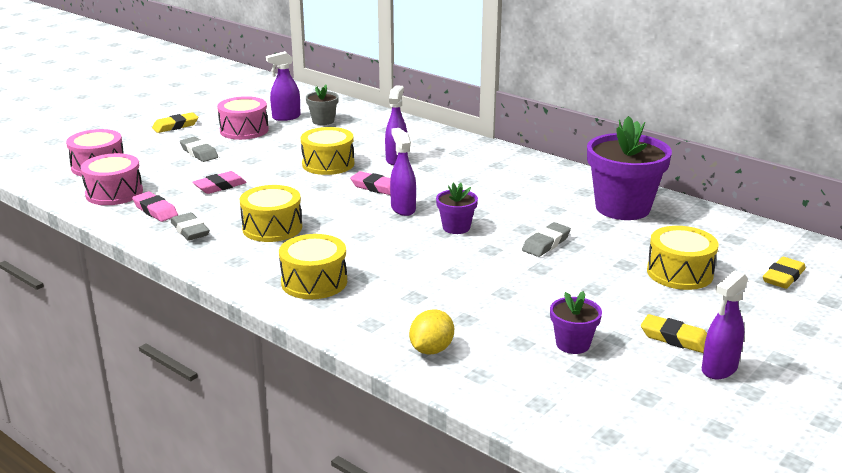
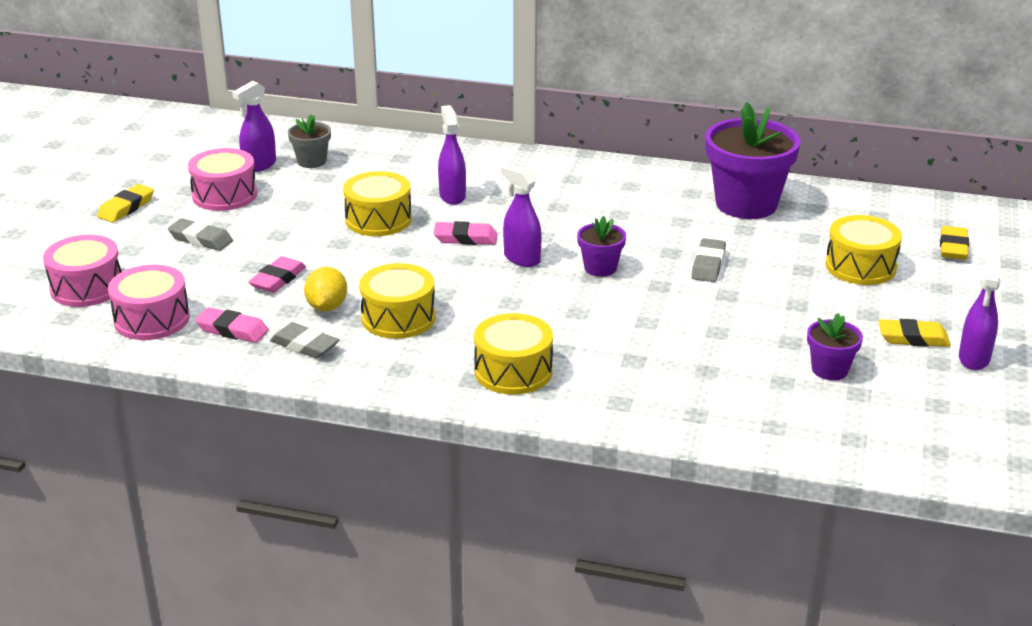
camera: 25 degrees left, 5 degrees up
yellow lemon [409,309,454,355] -> yellow lemon moved to [304,267,347,311]

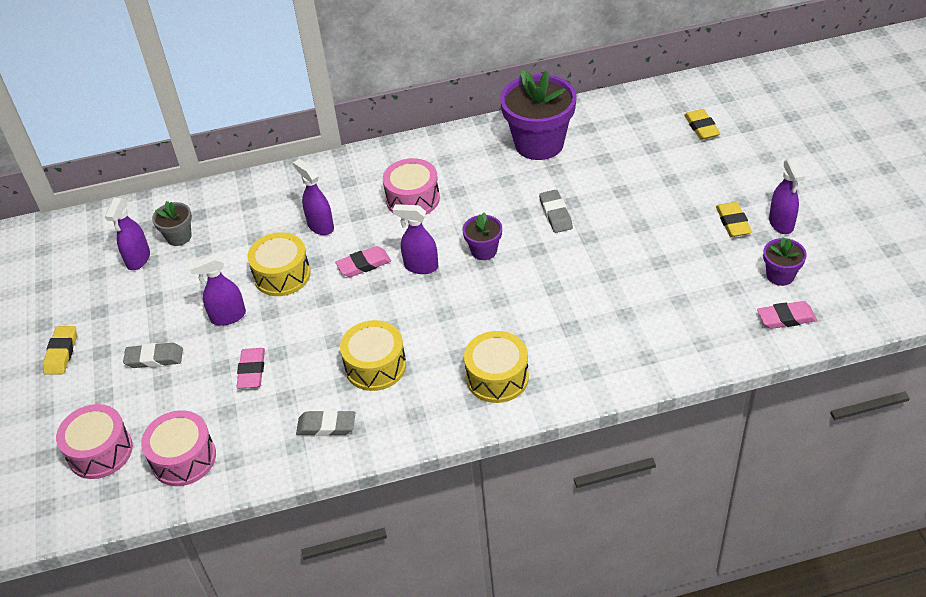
camera: 25 degrees left, 15 degrees up
pink drum [188,148,257,211] -> pink drum moved to [383,158,440,215]
pink eraser [195,307,269,343] -> pink eraser moved to [757,301,817,329]
yellow lemon [304,267,347,311] -> none
purple flower pot [807,313,863,380] -> purple flower pot moved to [763,237,807,286]
yellow drum [825,215,902,285] -> none
yellow eraser [878,319,951,347] -> yellow eraser turned 75 degrees counterclockwise [716,202,752,237]
none -> purple spray bottle [188,255,246,326]

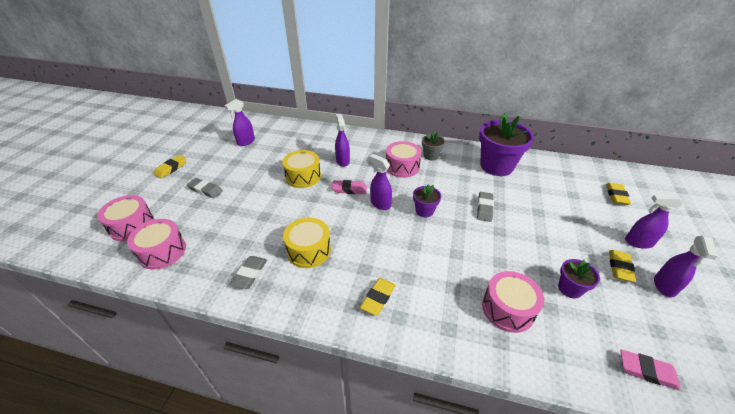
camera: 25 degrees right, 5 degrees down
grey flower pot [152,201,192,246] -> grey flower pot moved to [422,131,445,161]
purple spray bottle [188,255,246,326] -> purple spray bottle moved to [625,195,683,249]
pink eraser [236,348,265,388] -> none
grey eraser [296,410,355,436] -> grey eraser turned 75 degrees clockwise [230,256,267,289]
yellow drum [464,331,529,403] -> yellow eraser [360,278,396,315]
purple flower pot [763,237,807,286] -> purple flower pot moved to [558,259,600,298]
none -> pink drum [482,271,544,333]

